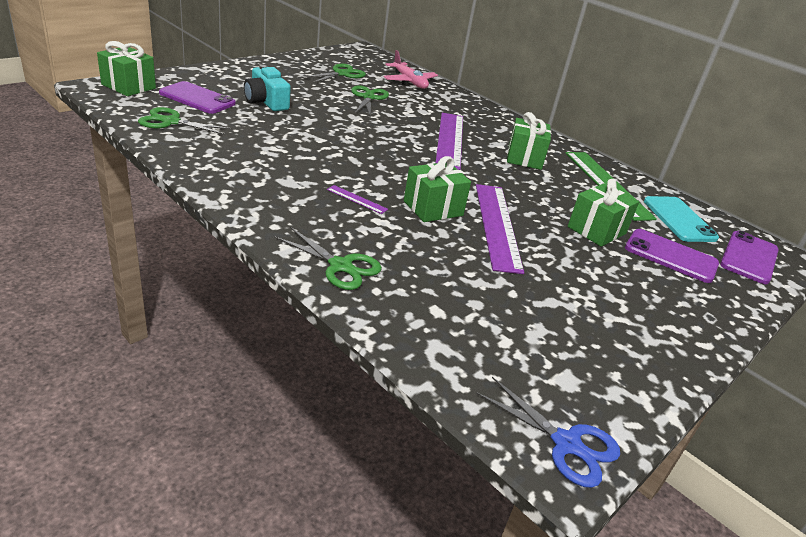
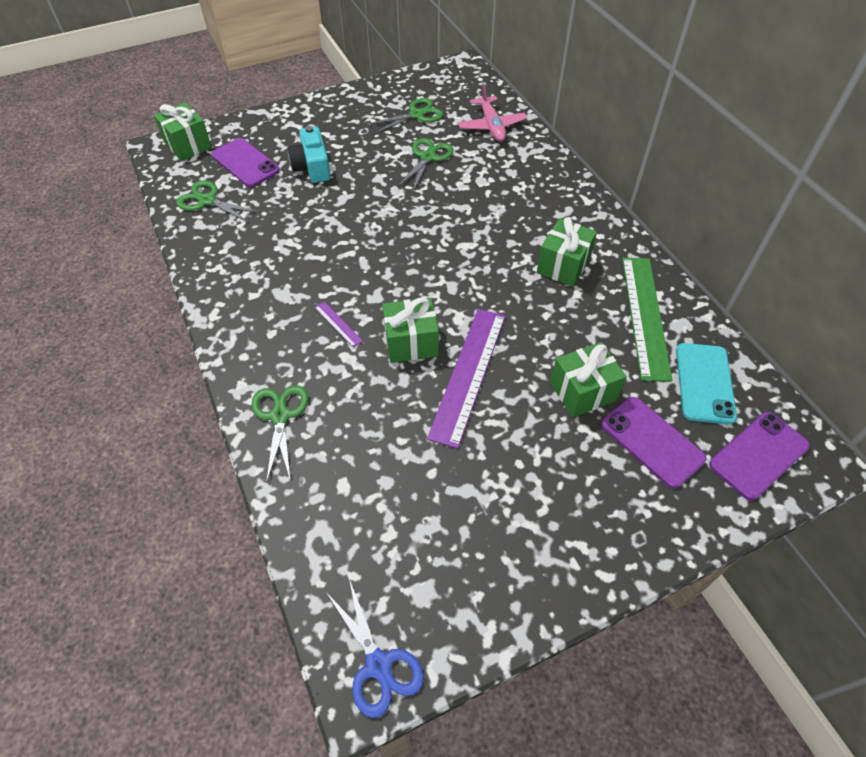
camera: 25 degrees right, 20 degrees up
green scissors [274,227,382,290] -> green scissors turned 150 degrees counterclockwise [251,385,309,483]
purple ruler [435,113,463,170] -> none

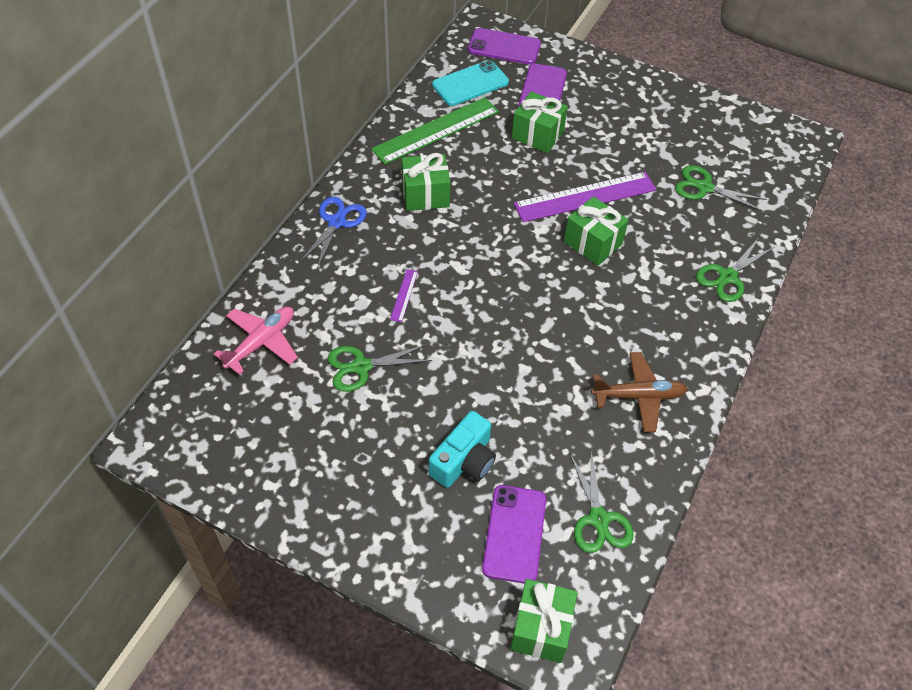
camera: 130 degrees left, 0 degrees up
purple ruler [315,302,363,347] -> purple ruler moved to [390,269,418,322]
blue scissors [326,579,424,718] -> blue scissors moved to [299,197,367,269]
green scissors [366,98,443,134] -> green scissors moved to [675,165,767,211]
none -> brown plane [591,352,688,432]

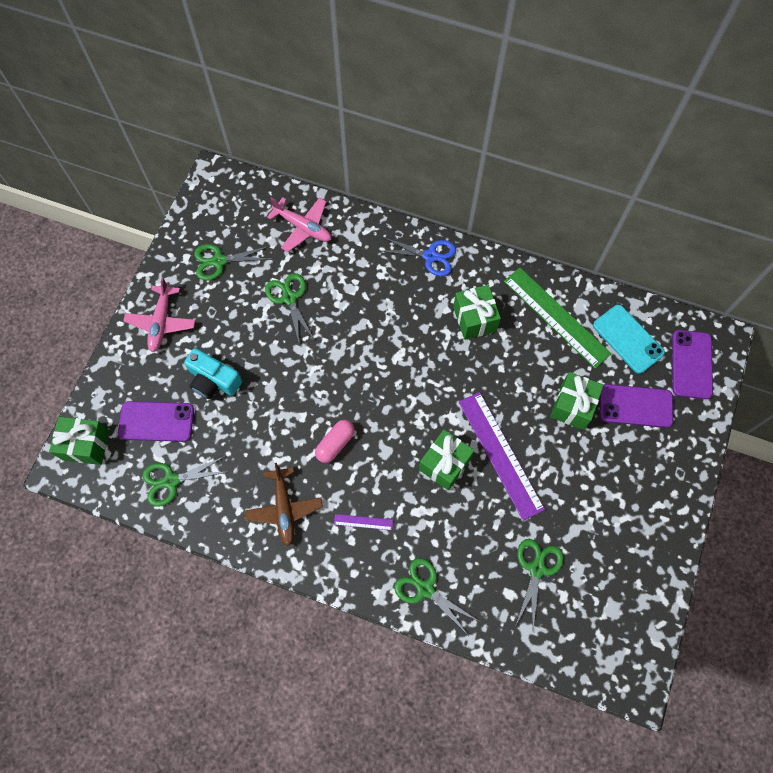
camera: 85 degrees right, 15 degrees up
purple ruler [390,269,418,322] -> purple ruler moved to [334,514,393,530]
none -> pink plane [123,277,196,352]
none -> green scissors [194,244,272,281]
none -> pink capsule [315,420,355,463]

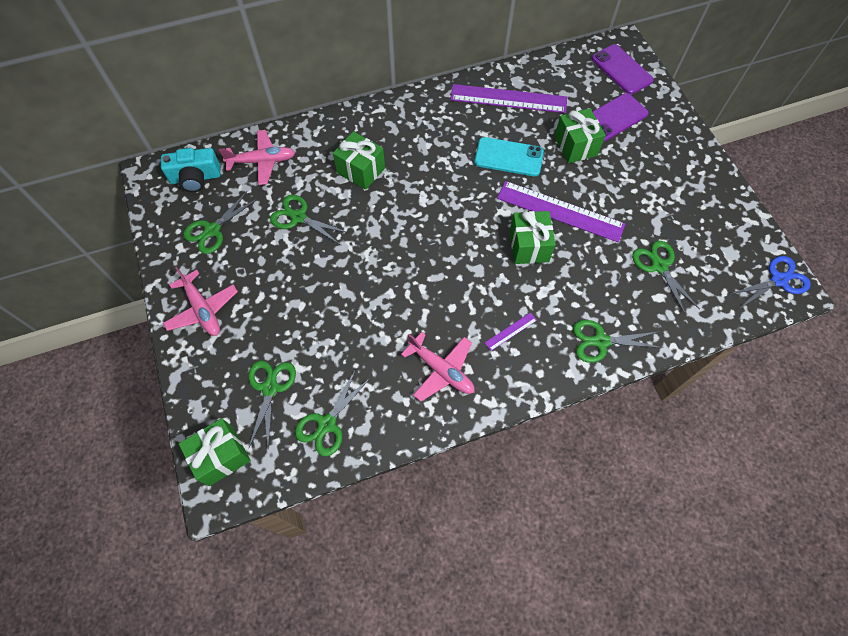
camera: 40 degrees left, 5 degrees down
purple phone [118,401,194,442] -> green scissors [248,361,296,449]
turquoise camera [184,348,242,399] -> turquoise camera moved to [161,148,220,192]
brown plane [244,463,323,546] -> pink plane [401,332,475,402]
pink capsule [315,420,355,463] -> none
blue scissors [380,237,456,276] -> blue scissors moved to [730,256,811,308]
green gift [453,285,501,340] -> green gift moved to [333,131,385,190]
green ruler [504,268,611,369] -> purple ruler [450,84,567,113]
turquoise phone [593,305,665,374] -> turquoise phone moved to [474,137,544,176]

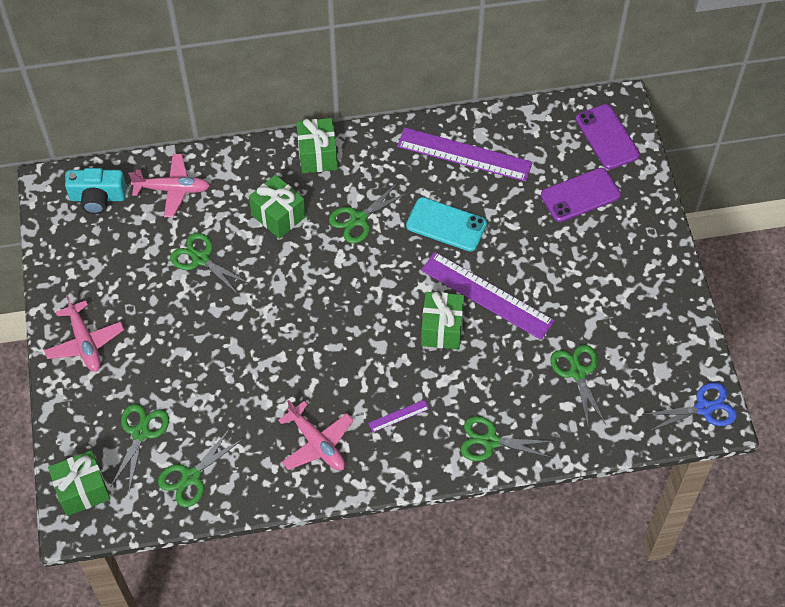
camera: 10 degrees right, 5 degrees down
green scissors [183,191,258,254] -> green scissors moved to [329,182,409,243]
green gift [554,108,606,163] -> green gift moved to [296,118,338,173]

